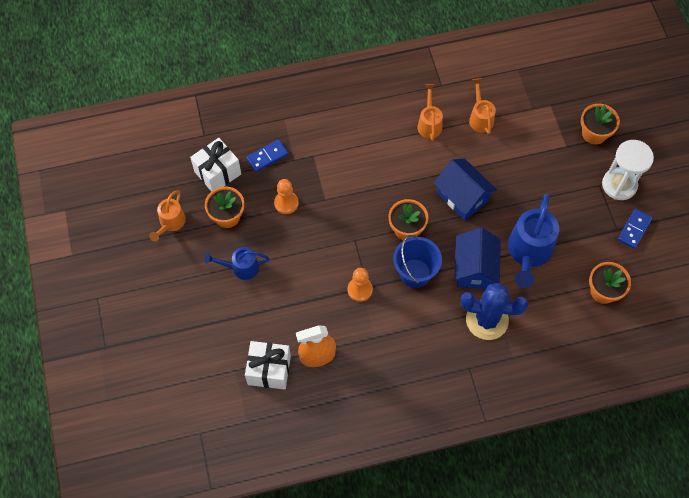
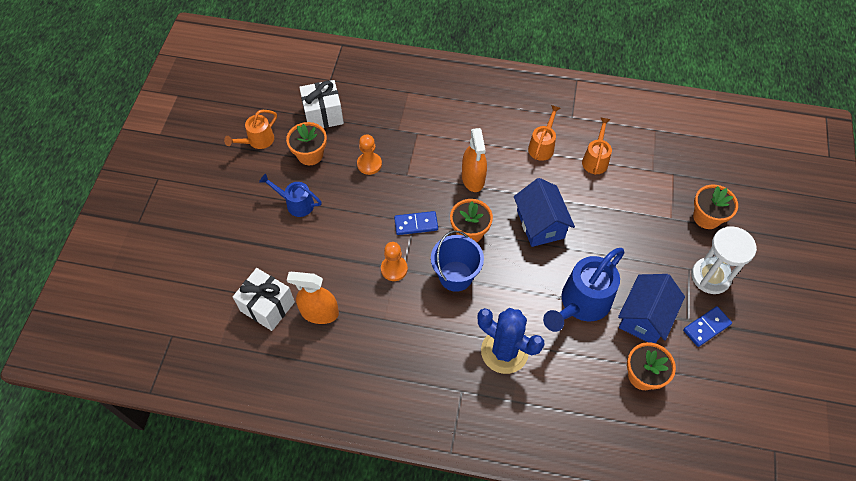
camera: 25 degrees right, 5 degrees down
blue domino [246,139,288,172] -> blue domino moved to [394,211,438,235]
blue house [454,228,501,289] -> blue house moved to [618,274,685,343]
none -> orange spray bottle [462,128,487,192]

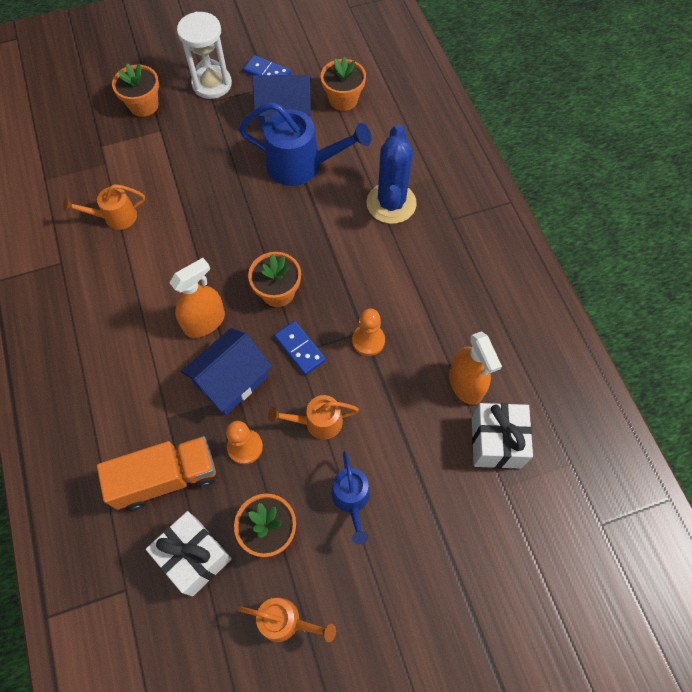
camera: 120 degrees left, 5 degrees up
blue bucket [431,230,484,292] -> none
blue house [514,178,575,247] -> blue house moved to [181,328,272,415]
orange watering can [528,105,560,161] -> orange watering can moved to [268,395,359,439]
none -> orange truck [97,436,216,510]

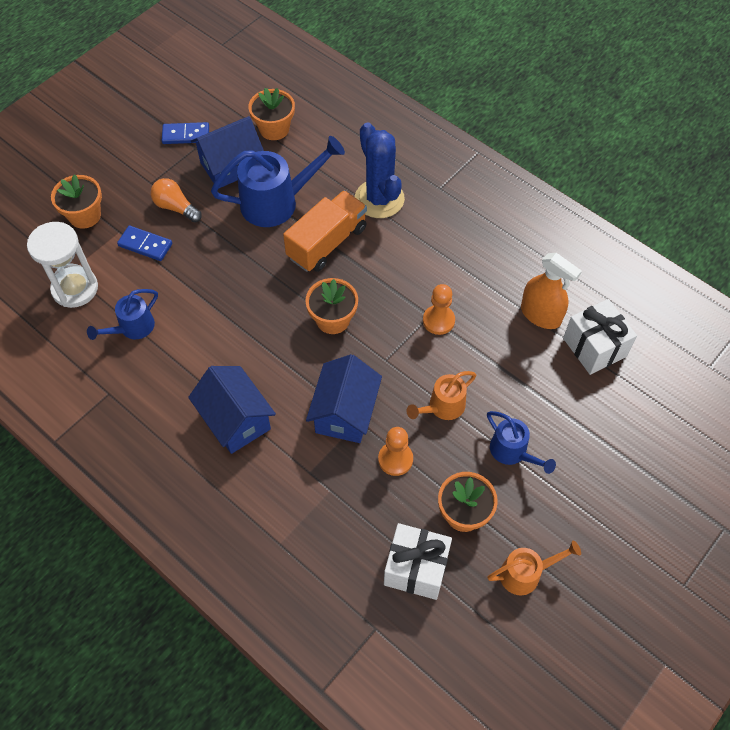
camera: 30 degrees left, 5 degrees down
orange watering can [63,184,145,230] -> blue watering can [87,289,158,340]
orange truck [97,436,216,510] -> orange truck moved to [283,191,367,272]
orange spray bottle [169,258,225,338] -> none
white hourglass [177,12,232,99] -> white hourglass moved to [27,222,98,308]
blue domino [274,321,326,375] -> blue domino moved to [117,226,172,261]
none -> orange light bulb [151,178,202,222]
none -> blue house [188,366,276,454]

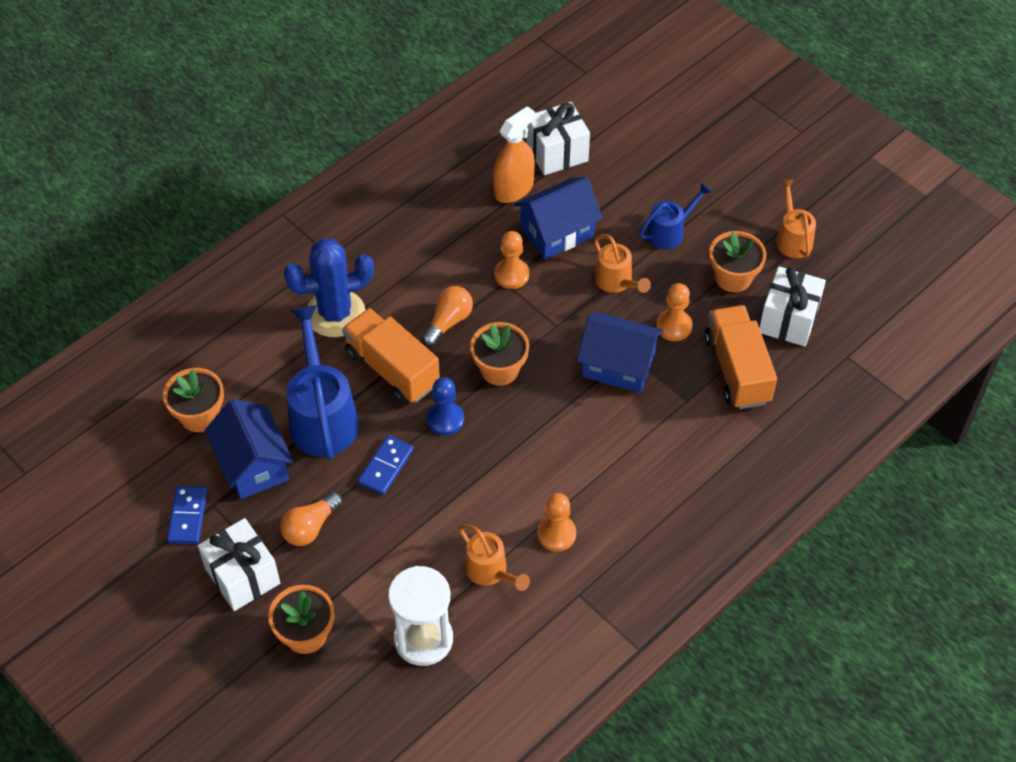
camera: 85 degrees left, 5 degrees down
blue watering can [87,289,158,340] -> orange watering can [459,525,530,591]
blue domino [117,226,172,261] -> blue domino moved to [358,435,414,495]
blue house [188,366,276,454] -> blue house moved to [514,177,603,260]
none -> white gift [198,518,280,611]
none -> orange light bulb [422,286,473,346]
none -> blue pawn [427,377,464,435]
none -> orange pawn [537,493,576,552]
none -> orange truck [705,305,777,409]

